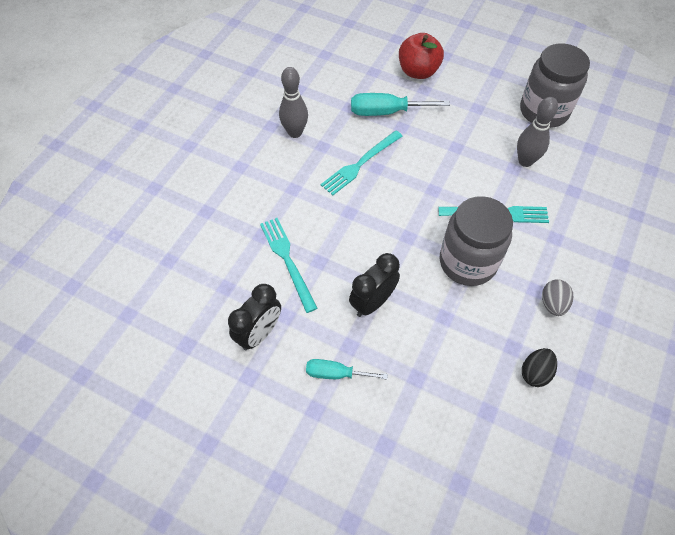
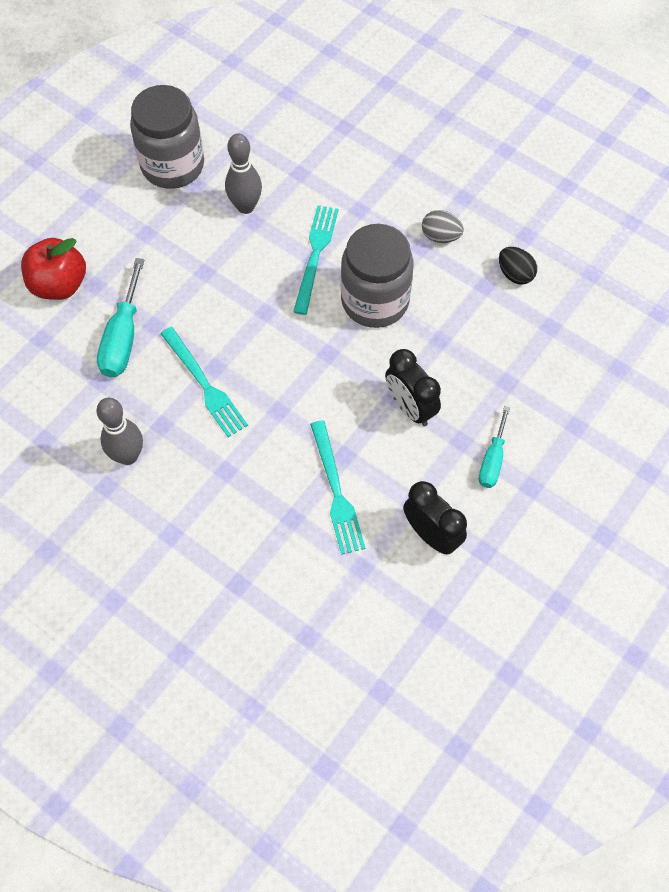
camera: 80 degrees left, 5 degrees up
turquoise fork [260,218,318,313] -> turquoise fork turned 90 degrees counterclockwise [310,420,366,555]

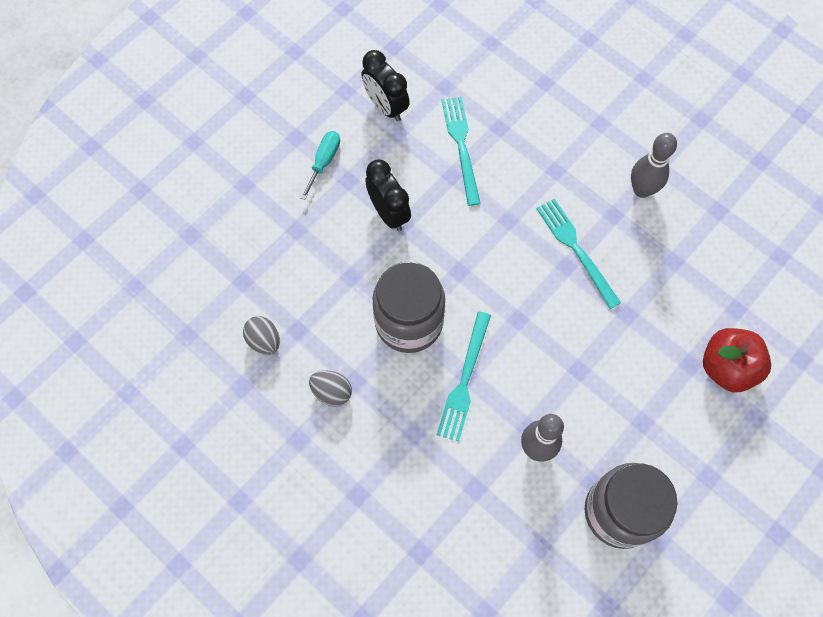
camera: 175 degrees left, 5 degrees up
turquoise screwdriver [97,258,144,378] -> none
black egg [499,247,537,285] -> grey egg [243,316,280,355]

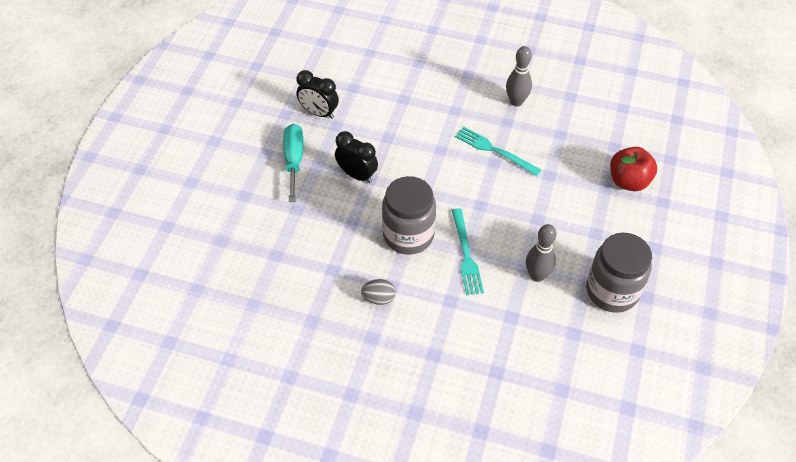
camera: 25 degrees left, 15 degrees down
grey egg [243,316,280,355] -> none
turquoise screwdriver [300,131,340,200] -> turquoise screwdriver [283,124,304,202], size x1.56
turquoise fork [441,97,481,206] -> none

